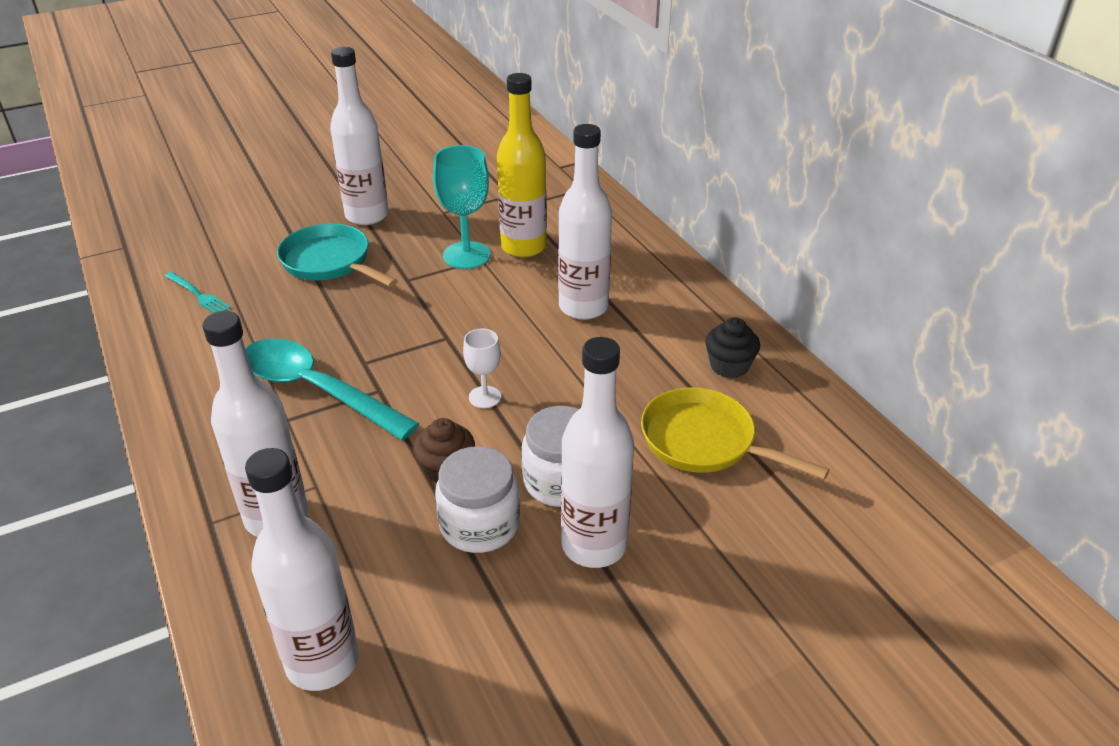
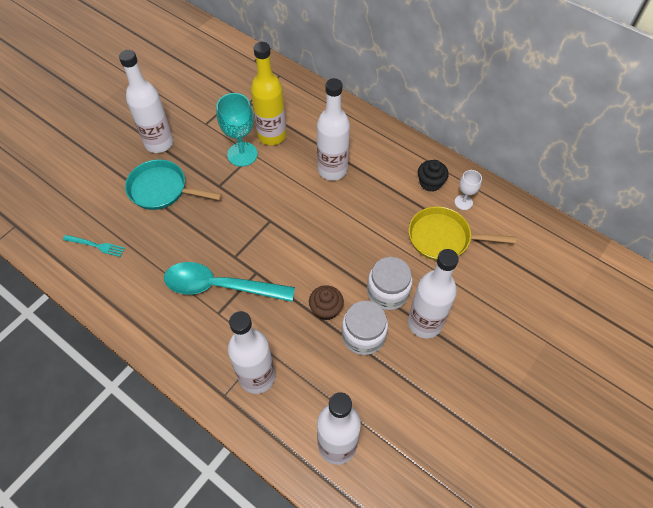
camera: 25 degrees left, 20 degrees up
white goblet [463,328,501,408] -> white goblet moved to [455,170,482,210]

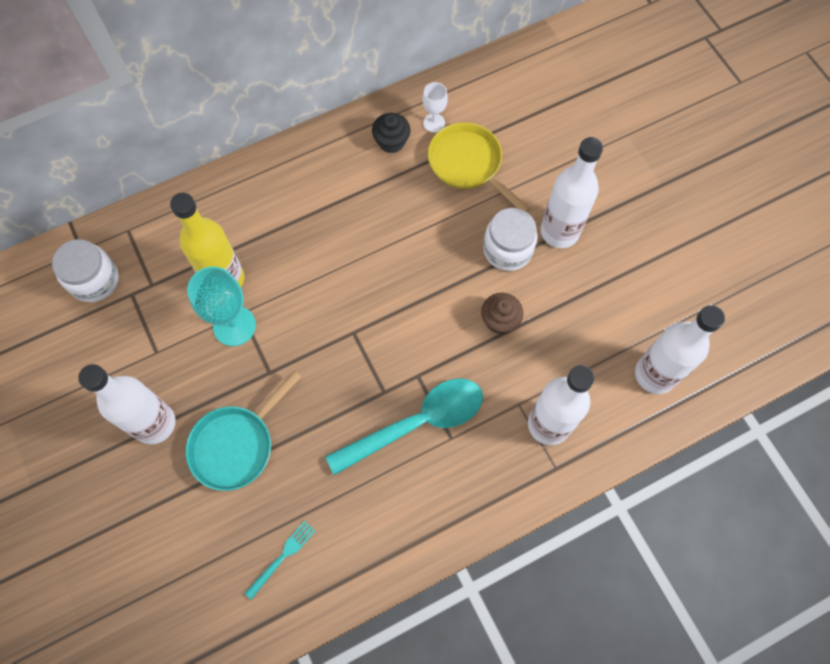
camera: 65 degrees left, 10 degrees up
turquoise spoon [164,262,295,302] -> turquoise spoon turned 150 degrees counterclockwise [325,378,483,475]
white bottle [317,78,350,180] -> none
white jar [342,301,388,355] -> white jar moved to [52,239,119,302]
yellow pan [409,206,516,261] -> yellow pan turned 105 degrees clockwise [428,122,530,212]

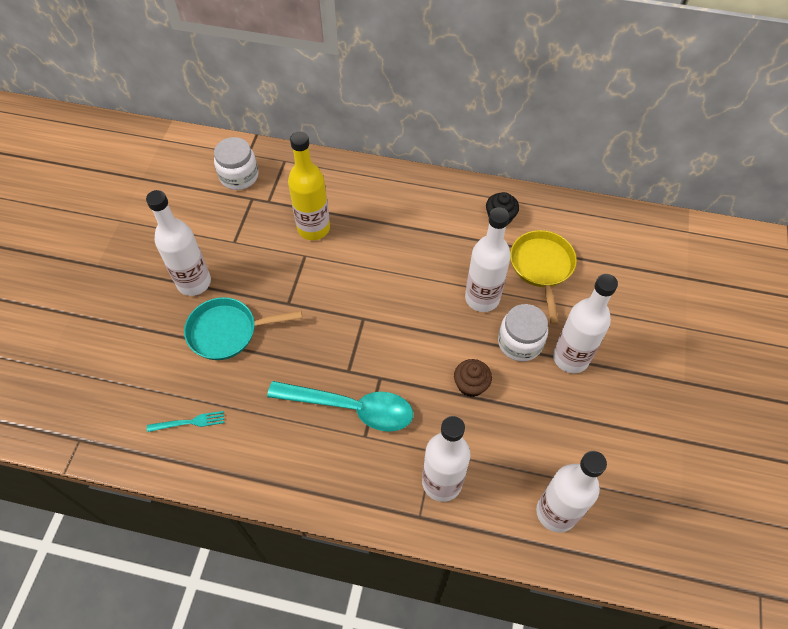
camera: 40 degrees right, 10 degrees down
turquoise goblet [187,266,256,346] -> none
white goblet [422,82,448,133] -> none
none -> white bottle [465,207,511,312]

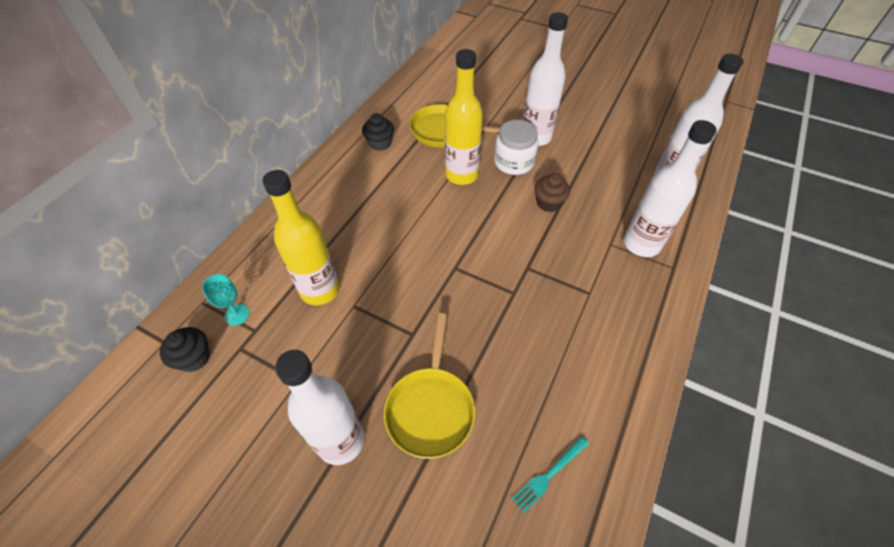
camera: 75 degrees left, 5 degrees down
turquoise fork [147,411,224,432] -> turquoise fork turned 135 degrees counterclockwise [512,436,589,513]
turquoise pan [184,297,302,360] -> yellow pan [384,313,475,459]
white jar [214,137,258,190] -> black cupcake [160,327,210,372]
turquoise spoon [267,381,413,432] -> none
white bottle [465,207,511,312] -> yellow bottle [445,49,483,185]
none -> turquoise goblet [202,274,250,325]

